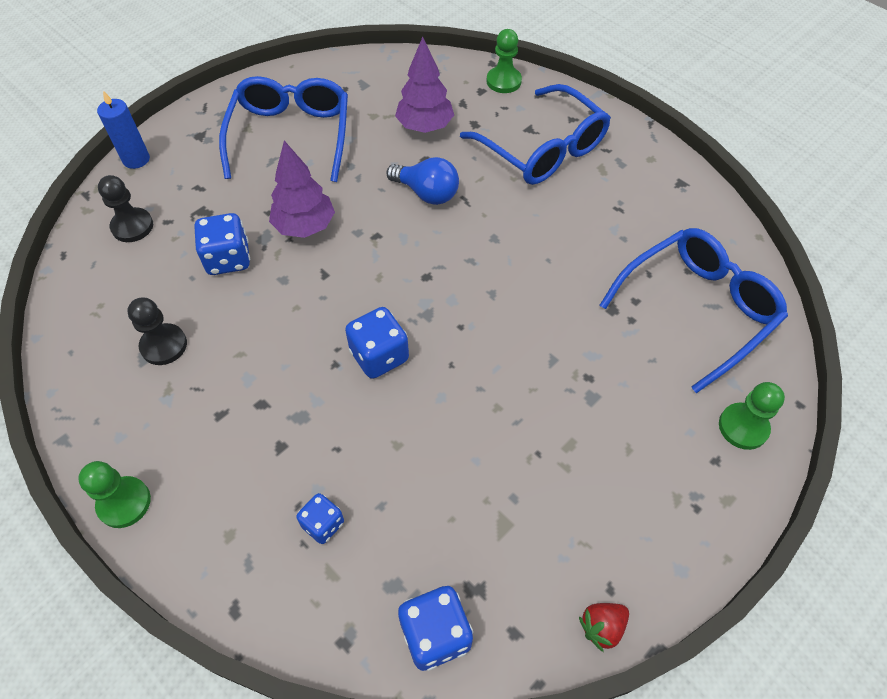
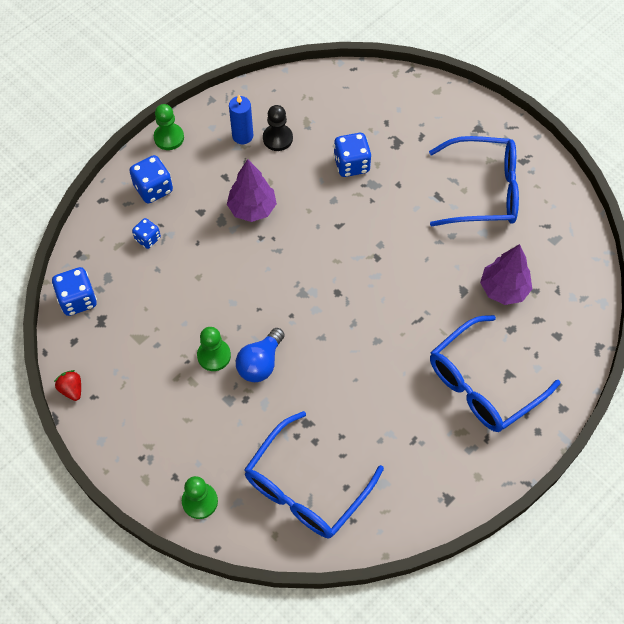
camera: 90 degrees right, 5 degrees up
blue candle [97,91,150,169] -> blue candle moved to [229,95,253,144]
black pawn [98,175,153,242] -> none
purple tree [269,141,335,238] -> purple tree moved to [227,159,277,222]
blue dice [345,307,409,379] -> blue dice moved to [129,155,173,204]
blue light bulb [387,157,459,205] -> blue light bulb moved to [236,328,285,382]
green pawn [487,29,522,93] -> green pawn moved to [197,327,231,371]
blue glasses [599,228,788,393] -> blue glasses turned 75 degrees clockwise [244,411,384,538]

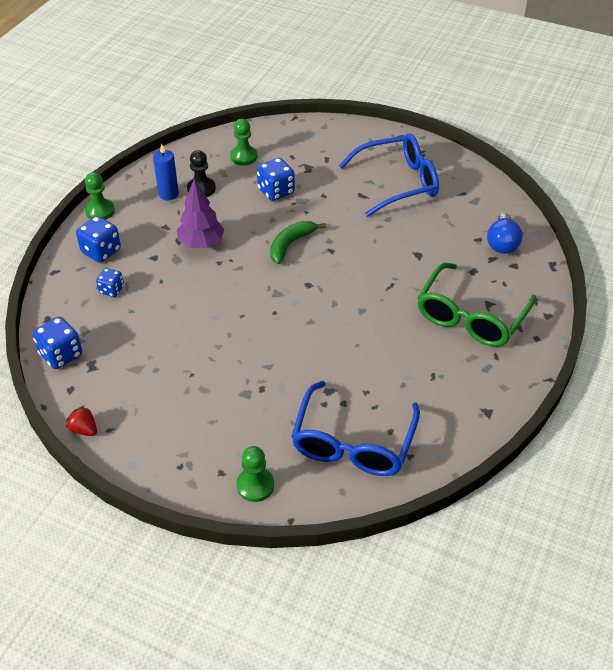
camera: 20 degrees left, 15 degrees down
green pawn [197,327,231,371] -> green pawn moved to [230,119,258,165]
blue light bulb [236,328,285,382] -> blue light bulb moved to [487,213,523,254]
blue glasses [430,315,560,432] -> green glasses [417,263,536,347]
purple tree [480,244,532,305] -> none
none -> green banana [270,221,326,264]

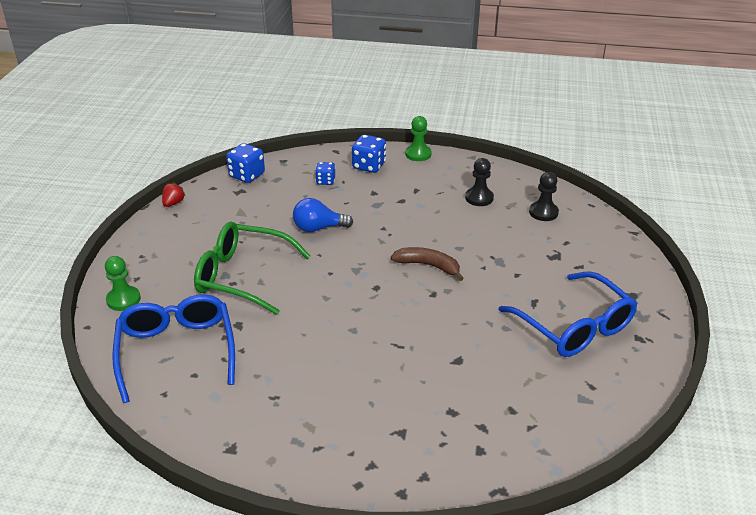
camera: 75 degrees right, 10 degrees down
blue candle [153,144,179,201] -> none
purple tree [177,179,224,248] -> none
green pawn [230,119,258,165] -> black pawn [529,172,559,221]
blue dice [257,158,295,201] -> none
green banana [270,221,326,264] -> brown banana [391,247,464,281]
blue glasses [291,381,420,476] -> blue glasses turned 75 degrees clockwise [113,294,235,403]
green glasses [417,263,536,347] -> green glasses moved to [194,222,311,315]
blue light bulb [487,213,523,254] -> blue light bulb moved to [293,198,353,232]

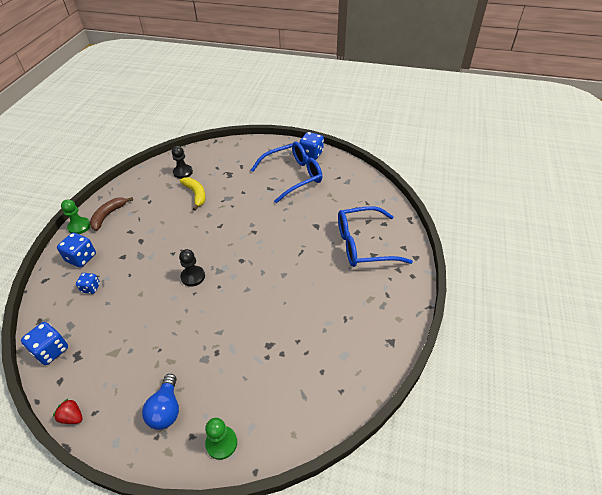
camera: 85 degrees left, 10 degrees up
blue glasses [113,294,235,403] -> blue glasses moved to [338,206,413,267]
green glasses [194,222,311,315] -> none
blue light bulb [293,198,353,232] -> blue light bulb moved to [142,374,179,430]
brown banana [391,247,464,281] -> brown banana moved to [90,197,133,231]
black pawn [465,158,494,206] -> black pawn moved to [179,249,205,287]
none -> yellow banana [179,177,206,211]
none -> blue dice [300,132,324,160]

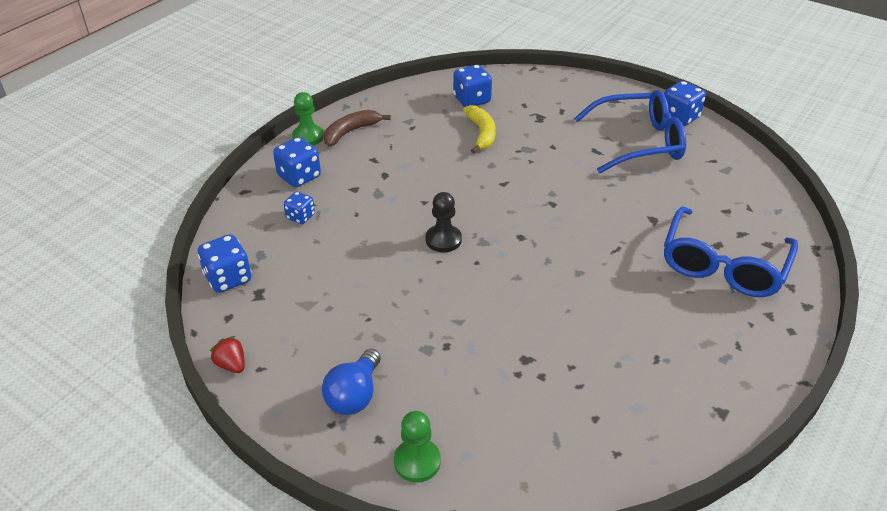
camera: 20 degrees right, 5 degrees down
black pawn [172,146,193,179] -> blue dice [453,65,492,107]
blue glasses [338,206,413,267] -> blue glasses turned 75 degrees counterclockwise [664,207,798,297]

